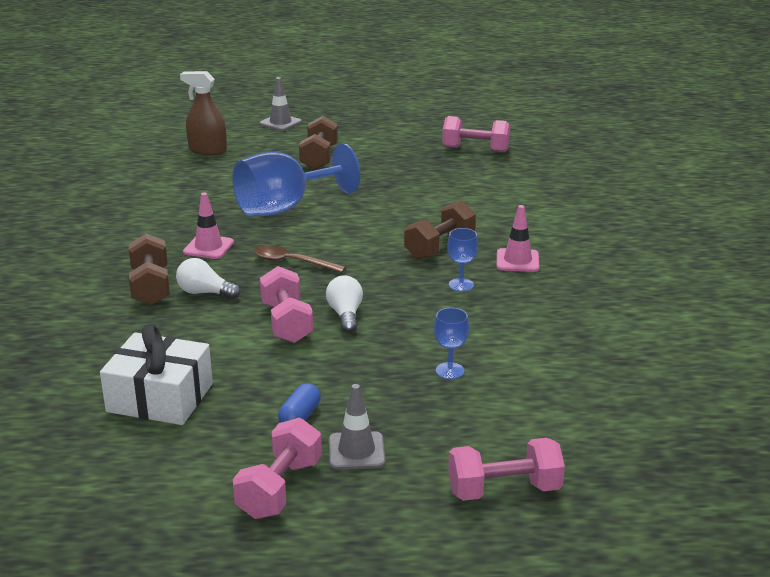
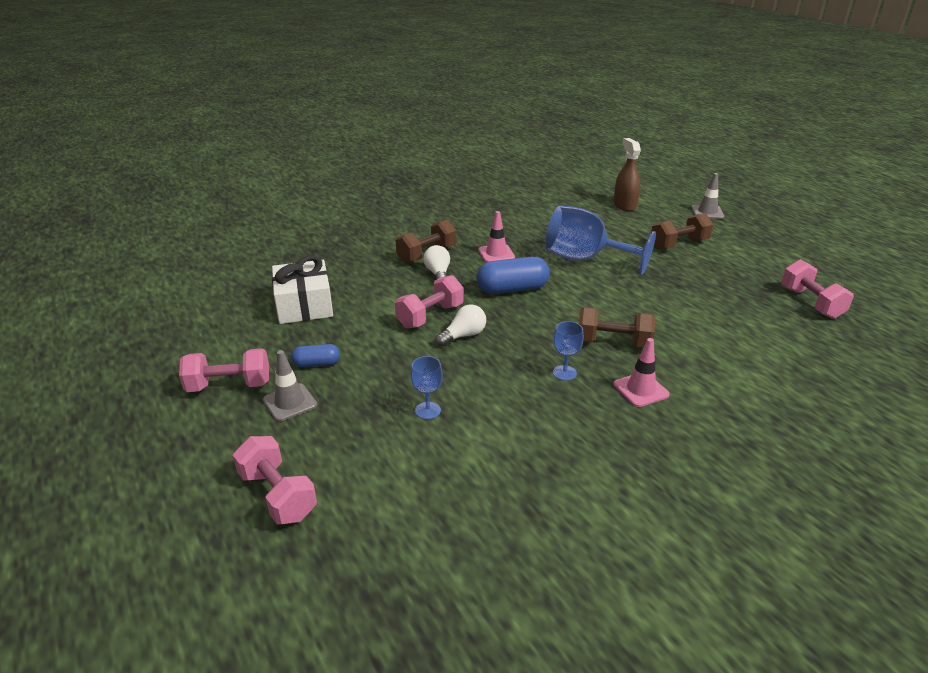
camera: 60 degrees right, 5 degrees up
brown spoon [254,245,346,273] -> blue capsule [477,257,550,294]

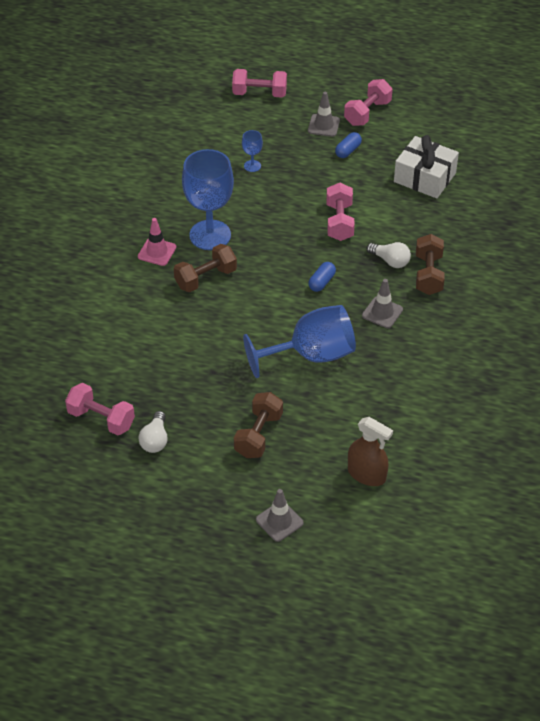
camera: 135 degrees right, 15 degrees up
white light bulb [435,304,486,346] -> white light bulb moved to [138,411,168,453]
blue capsule [477,257,550,294] -> blue capsule [308,262,336,292], size x0.55
pink traffic cone [478,211,515,262] -> grey traffic cone [362,279,403,328]
blue goblet [553,321,584,381] -> blue goblet [182,149,234,250], size x2.30

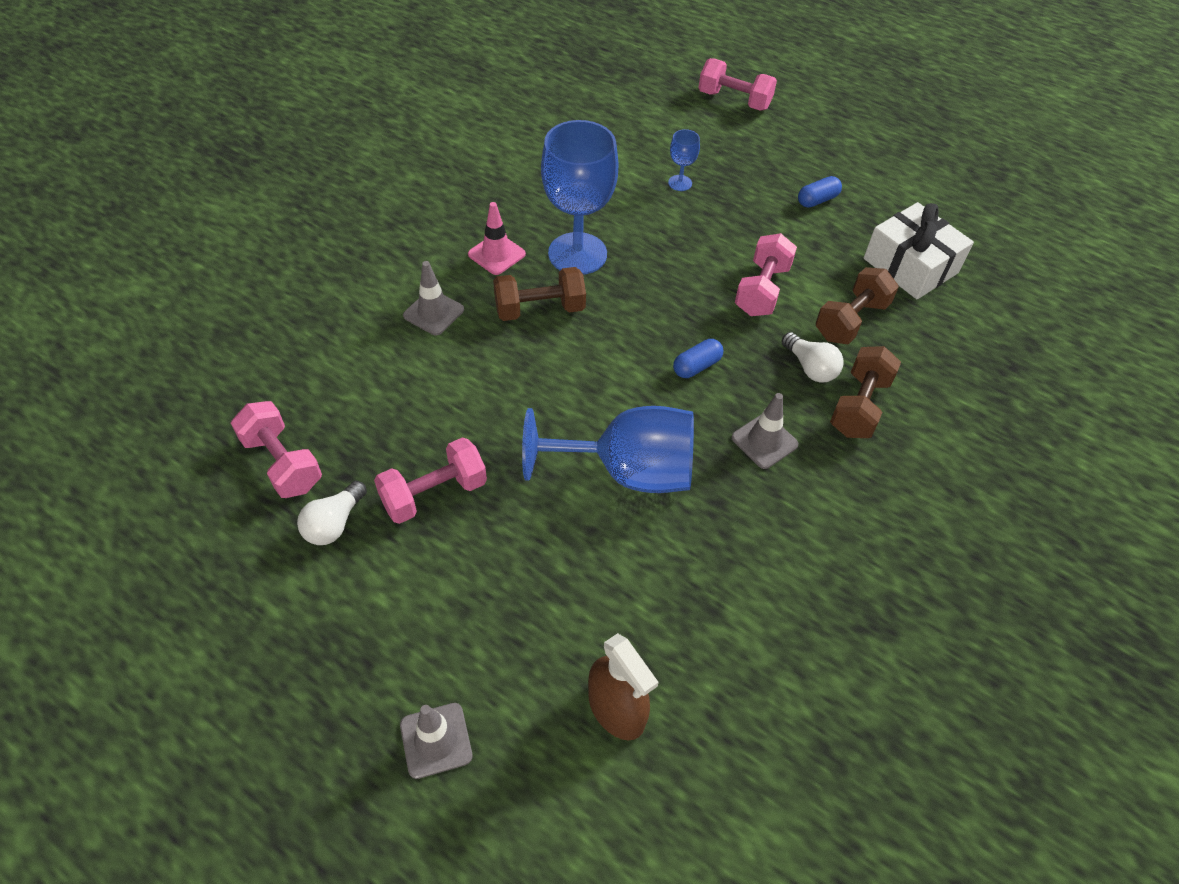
camera: 20 degrees right, 5 degrees up
brown dumbbell [234,392,283,458] -> brown dumbbell moved to [815,267,899,344]
grey traffic cone [308,92,340,137] -> grey traffic cone moved to [403,261,464,335]
pink dumbbell [344,79,393,126] -> pink dumbbell moved to [374,437,487,524]

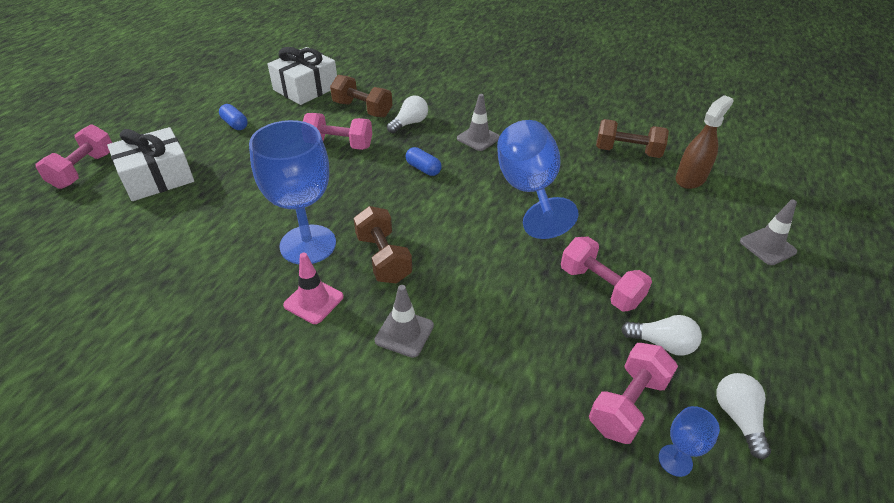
camera: 100 degrees left, 10 degrees down
blue goblet [668,129,700,191] -> blue goblet moved to [659,406,720,477]
brown dumbbell [830,346,901,438] -> brown dumbbell moved to [596,119,669,158]
none -> white gift [107,127,194,201]
none -> white light bulb [716,373,771,460]

